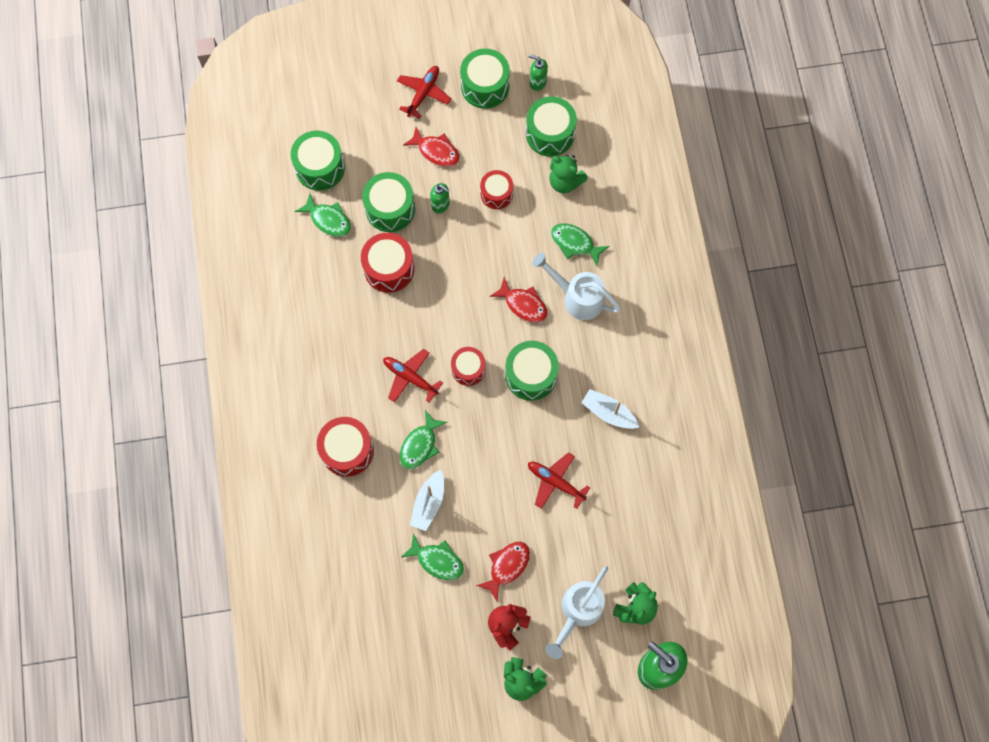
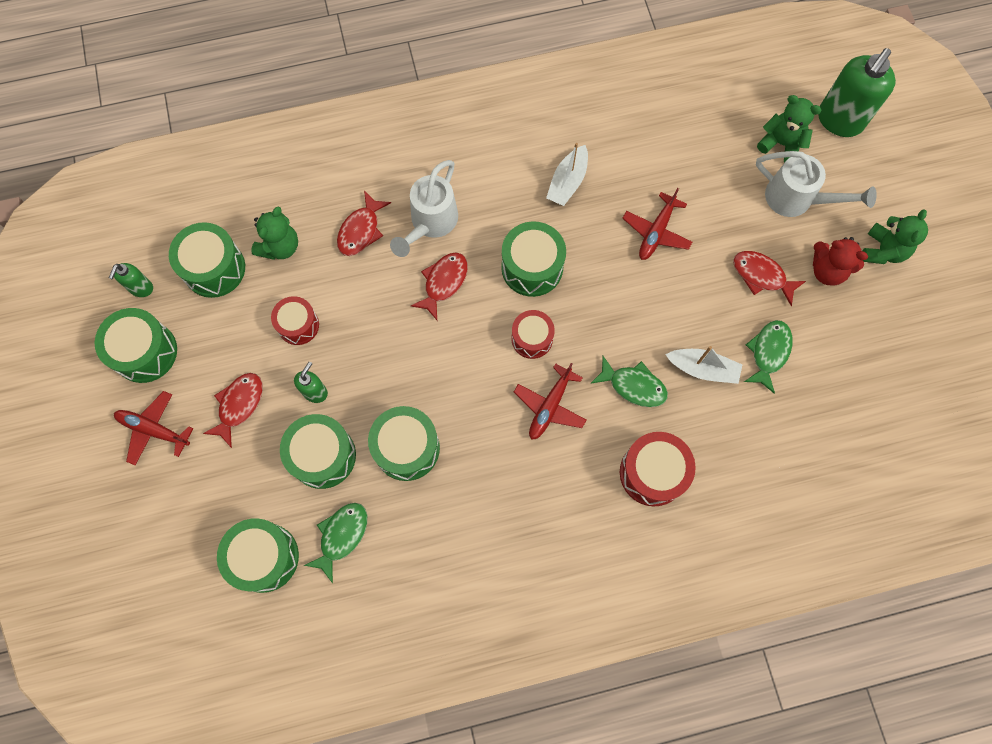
camera: 95 degrees left, 0 degrees up
red drum [361,233,414,293] -> green drum [368,406,440,481]
green fish [551,223,610,266] -> red fish [337,191,391,256]

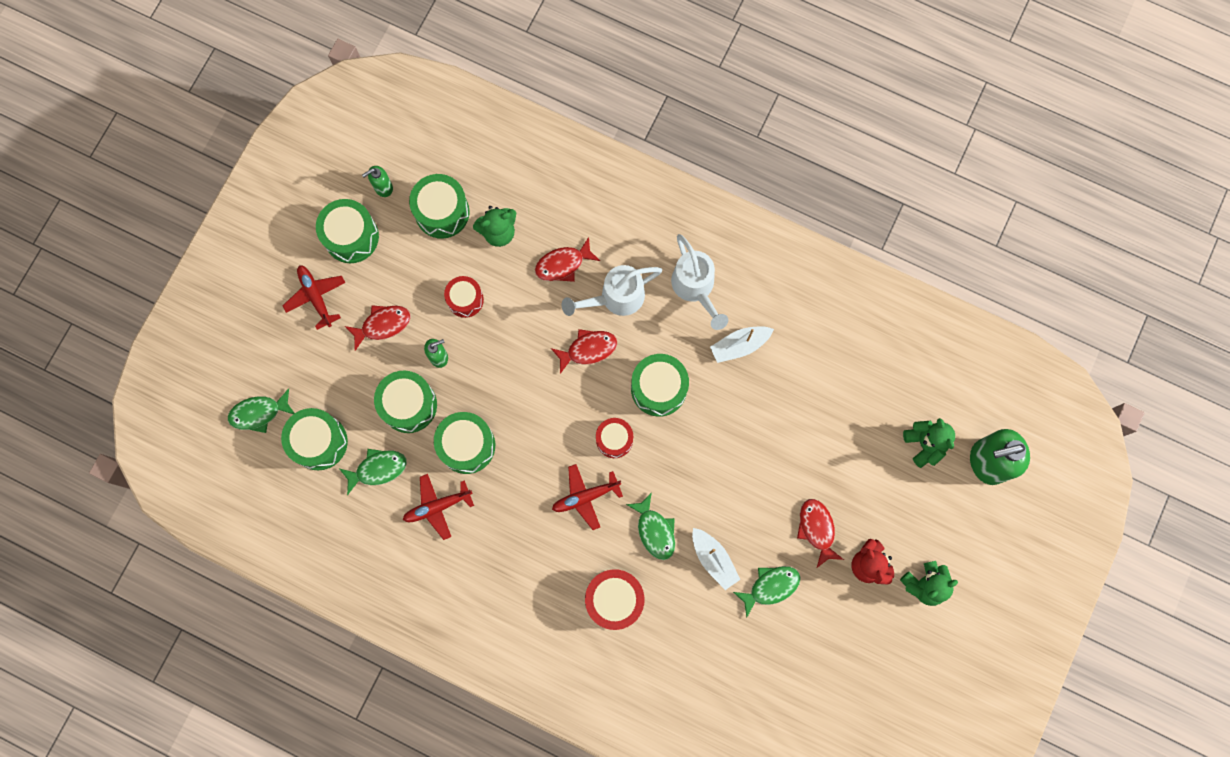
camera: 40 degrees right, 5 degrees up
red plane [622,188,692,260] -> red plane moved to [403,474,474,540]
white watering can [756,151,877,217] -> white watering can moved to [671,234,728,330]
none -> green fish [228,389,295,433]

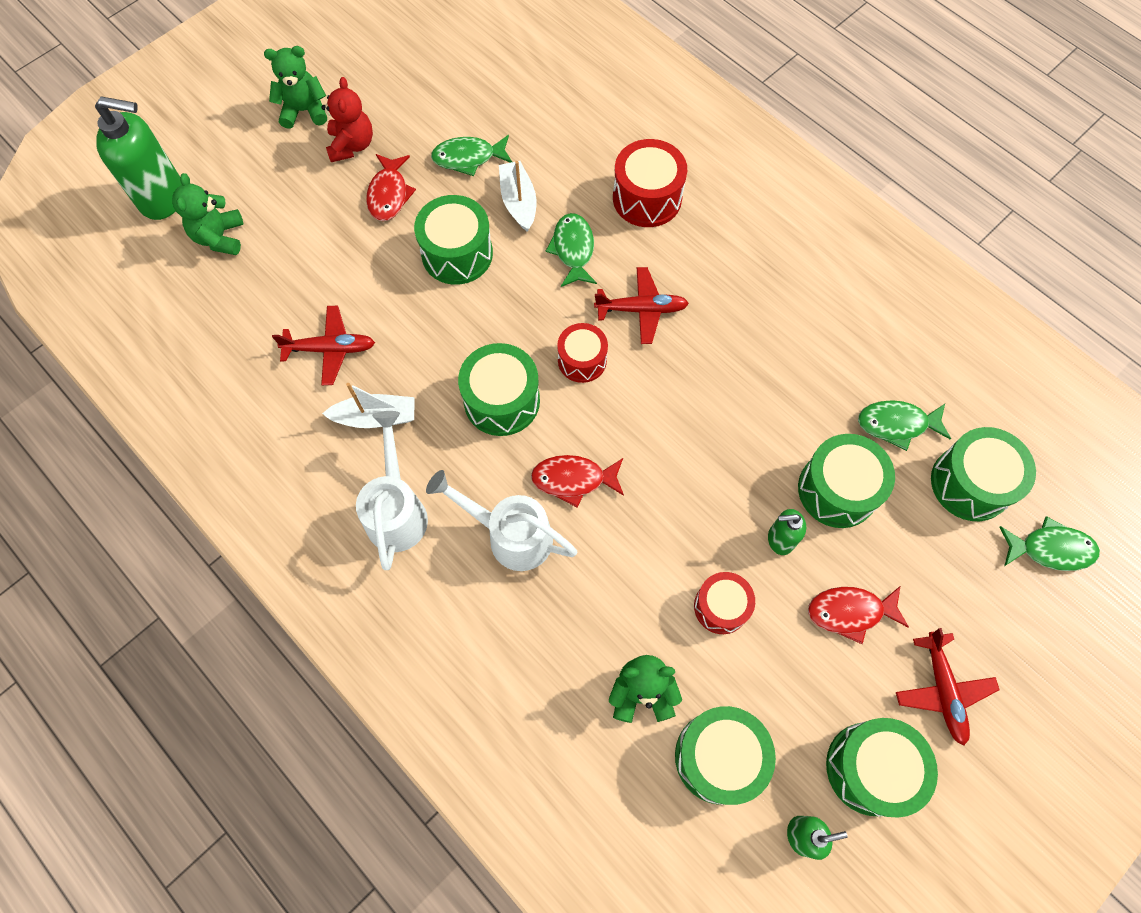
camera: 160 degrees left, 10 degrees down
red plane [403,474,474,540] -> red plane moved to [272,306,375,385]
green drum [434,412,495,474] -> green drum moved to [414,195,493,285]
red fish [535,237,600,282] -> none
white watering can [562,265,662,316] -> white watering can turned 150 degrees counterclockwise [426,470,578,571]

